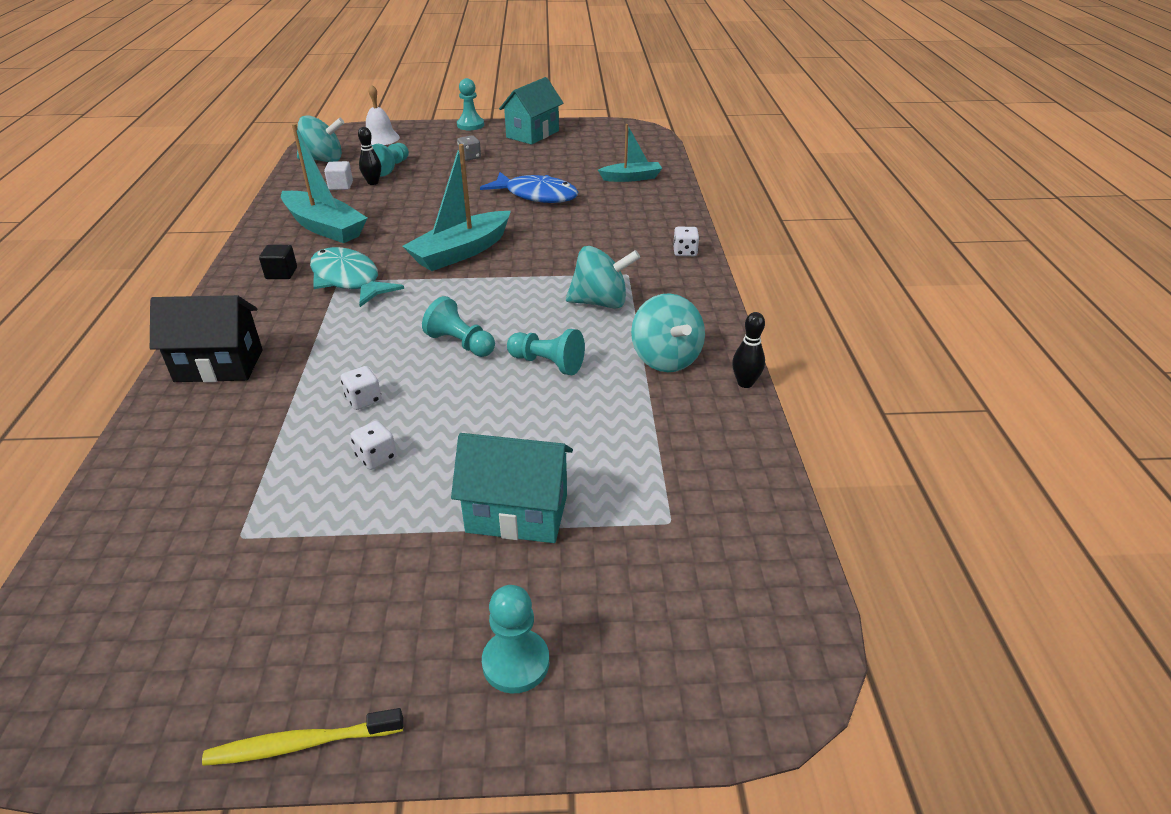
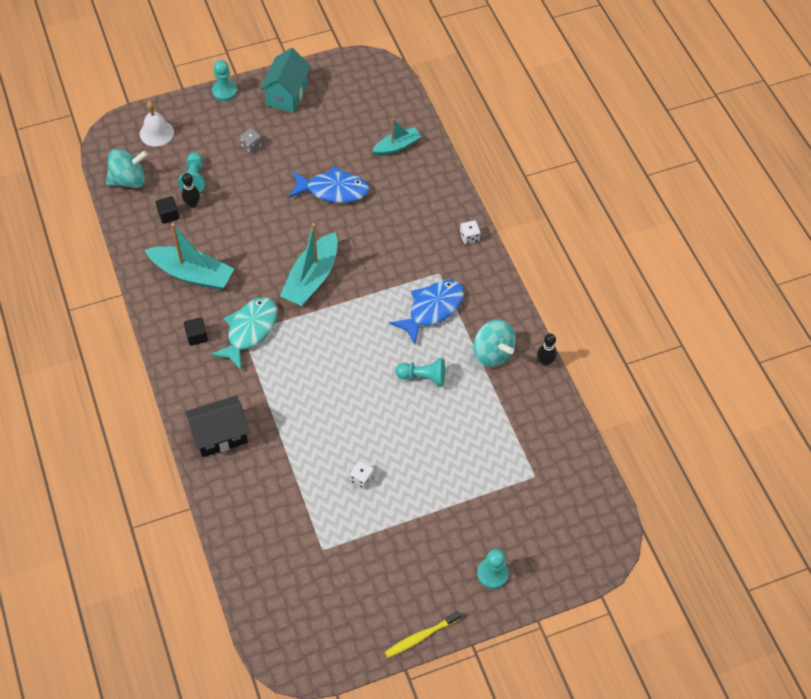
camera: 20 degrees left, 20 degrees up
turquoise fish [310,247,404,307] -> turquoise fish turned 90 degrees clockwise [210,297,277,370]
white cube [324,161,353,190] -> black cube [156,196,180,224]
white dice [340,366,382,410] -> none
turquoise pawn [422,296,495,357] -> none
turquoise house [451,433,573,543] -> none
turquoise spinning top [566,246,640,309] -> blue fish [389,280,464,344]

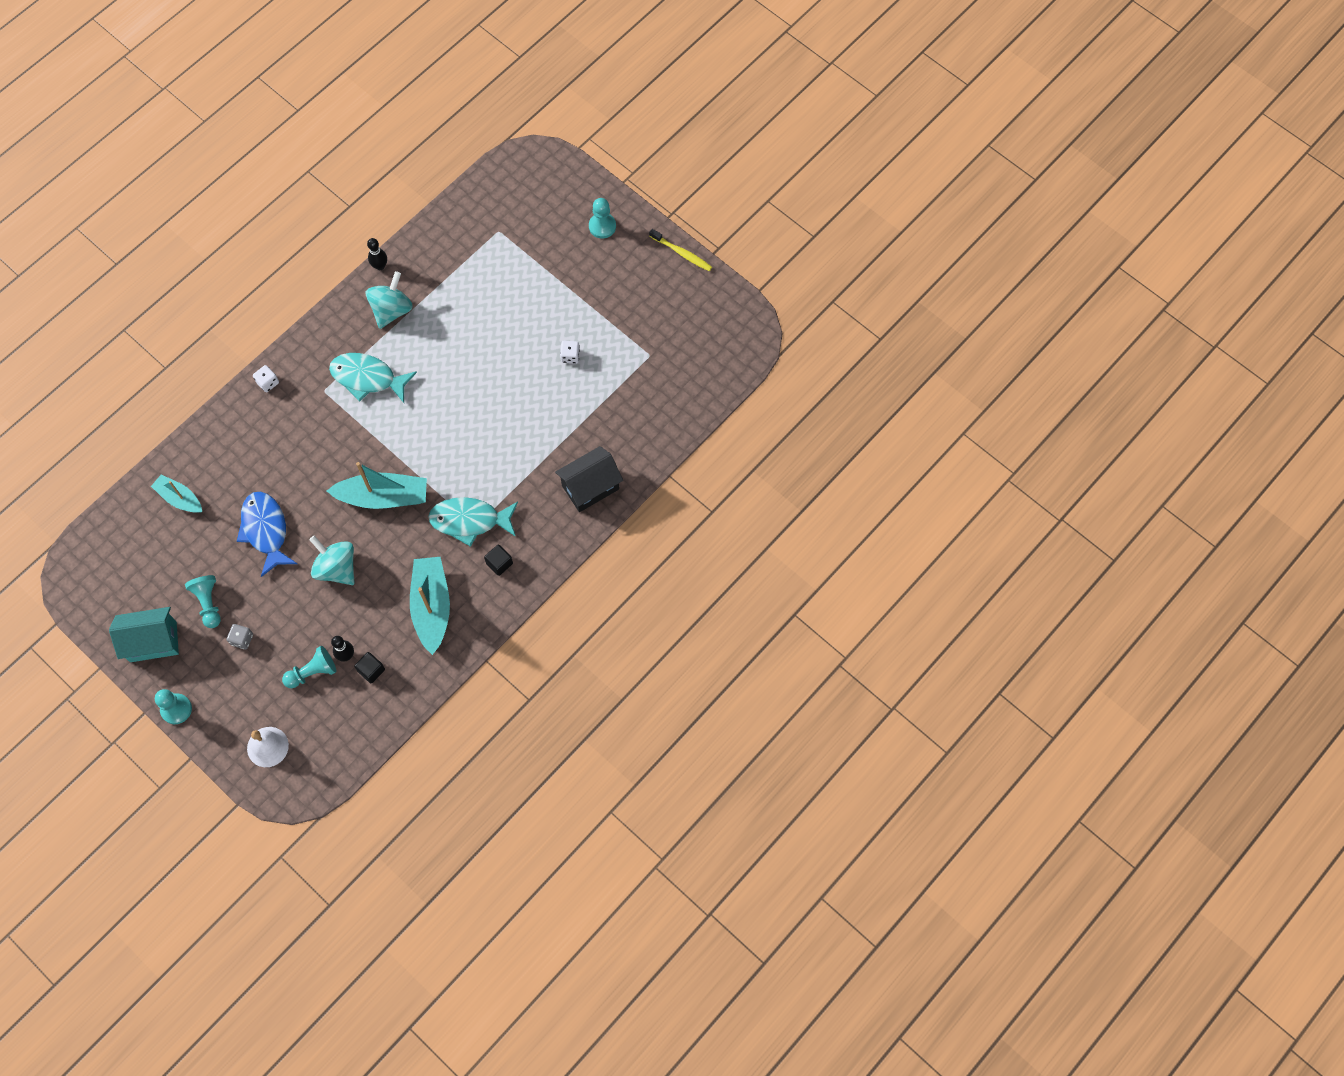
camera: 115 degrees left, 10 degrees up
turquoise spinning top [106,149,148,188] -> turquoise spinning top moved to [309,536,354,585]
black house [185,396,249,457] -> black house turned 75 degrees counterclockwise [555,446,623,512]
blue fish [389,280,464,344] -> turquoise fish [329,353,417,403]
turquoise pawn [396,358,445,387] -> turquoise pawn moved to [185,575,221,628]

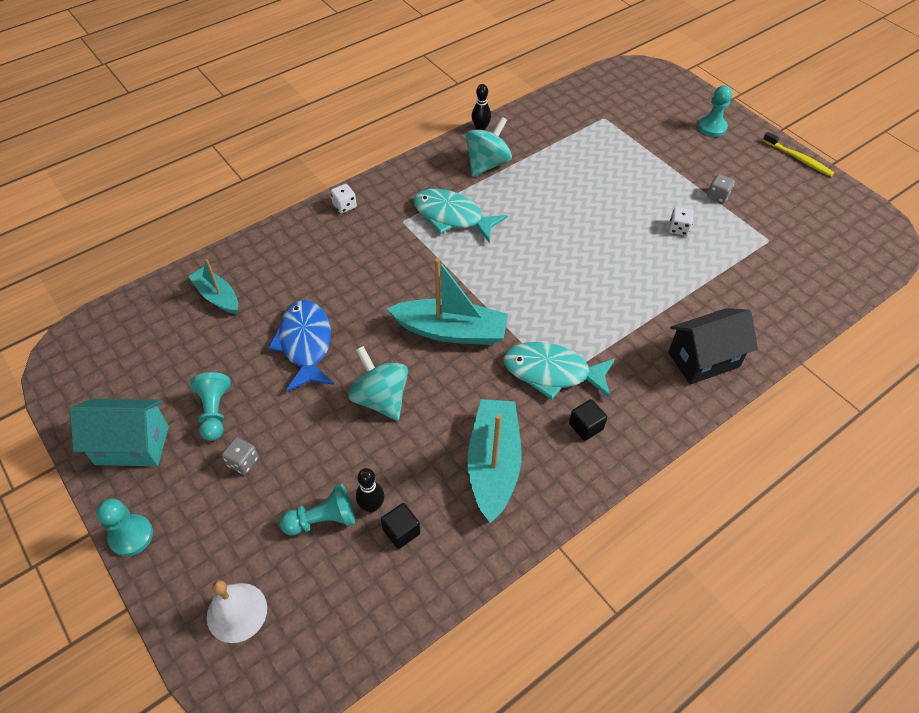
camera: 10 degrees right, 15 degrees down
none -> grey dice [707,174,735,203]

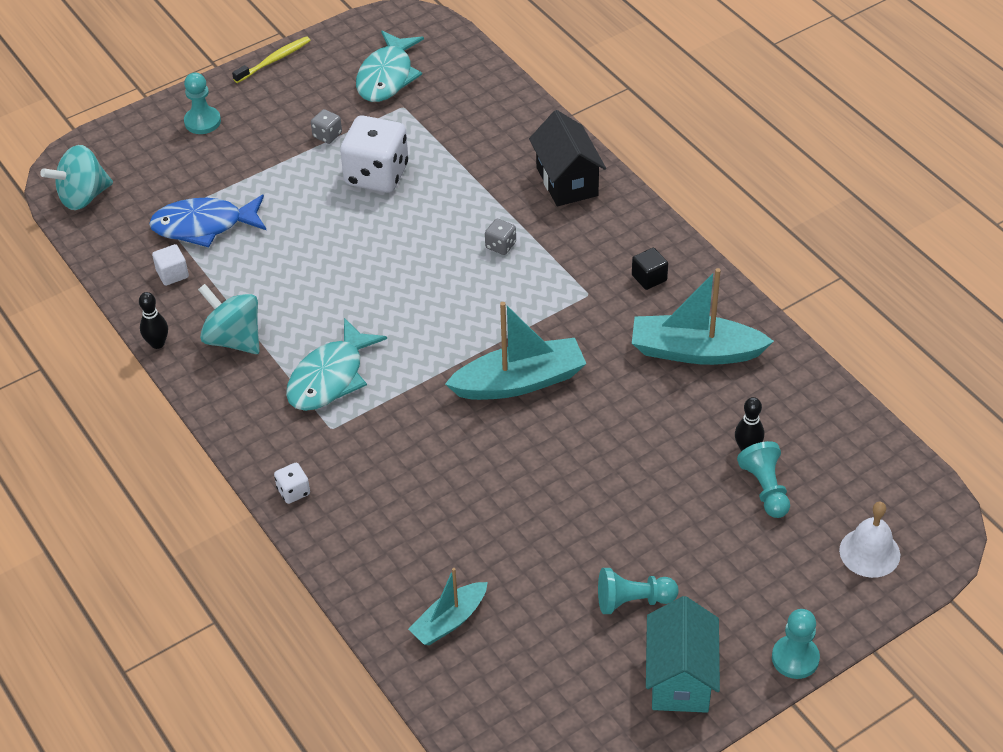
camera: 85 degrees left, 5 degrees down
grey dice [222,437,259,475] -> grey dice moved to [485,219,516,255]
blue fish [268,300,334,392] -> blue fish moved to [149,195,267,247]
turquoise spinning top [348,346,408,420] -> turquoise spinning top moved to [40,145,113,210]
black cube [381,503,420,549] -> none
turquoise boat [387,258,508,345] -> turquoise boat turned 60 degrees clockwise [445,302,586,400]
turquoise fish [503,342,615,400] -> turquoise fish moved to [356,30,424,102]
white dice [669,207,694,236] -> white dice [340,116,408,193], size x2.29
none -> white cube [152,244,189,286]

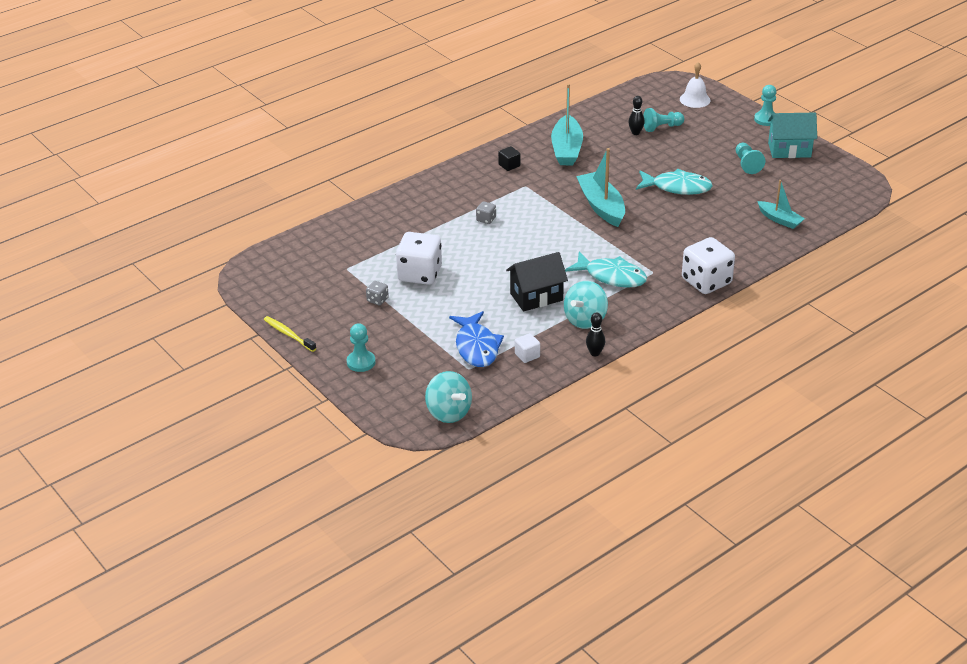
camera: 95 degrees left, 10 degrees down
white dice [274,463,310,504] -> white dice [682,237,735,294], size x2.29
turquoise fish [356,30,424,102] -> turquoise fish moved to [636,169,713,195]
black house [529,110,606,206] -> black house moved to [506,252,568,312]

